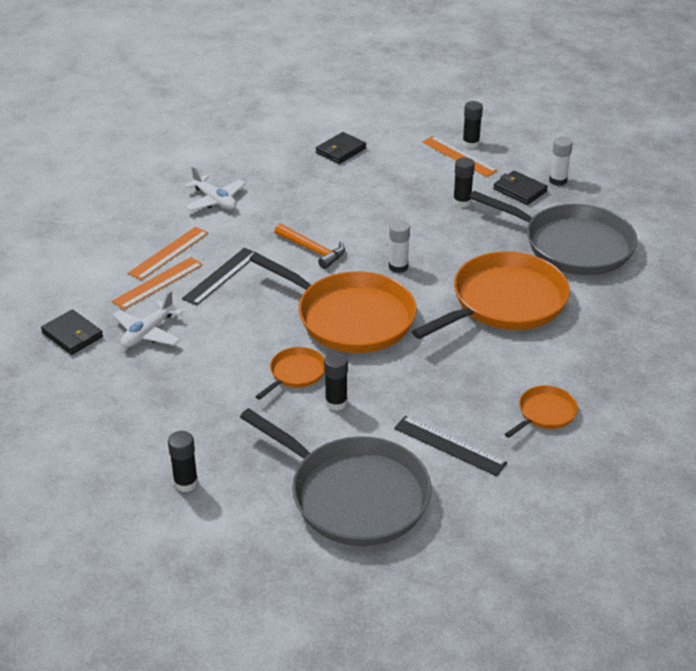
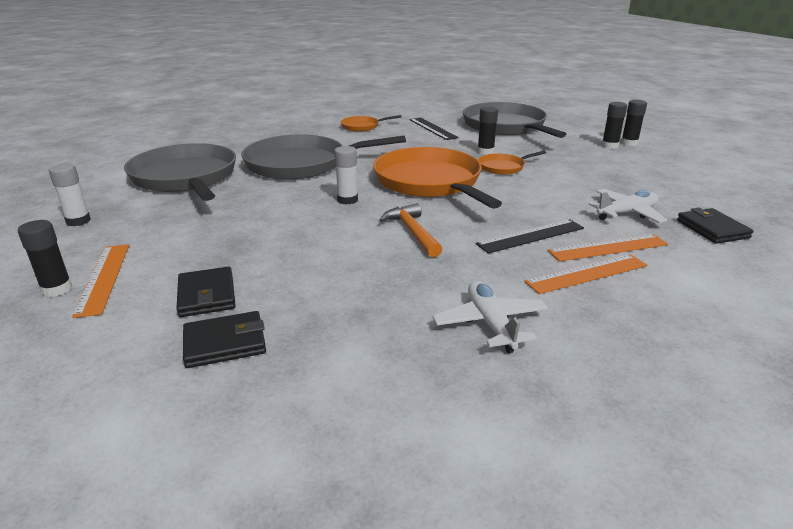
camera: 150 degrees left, 10 degrees down
orange pan [412,251,570,339] -> grey pan [241,135,406,180]
black glue stick [453,157,475,208] -> black glue stick moved to [621,100,647,146]
black wallet [493,171,548,205] -> black wallet moved to [176,266,236,317]

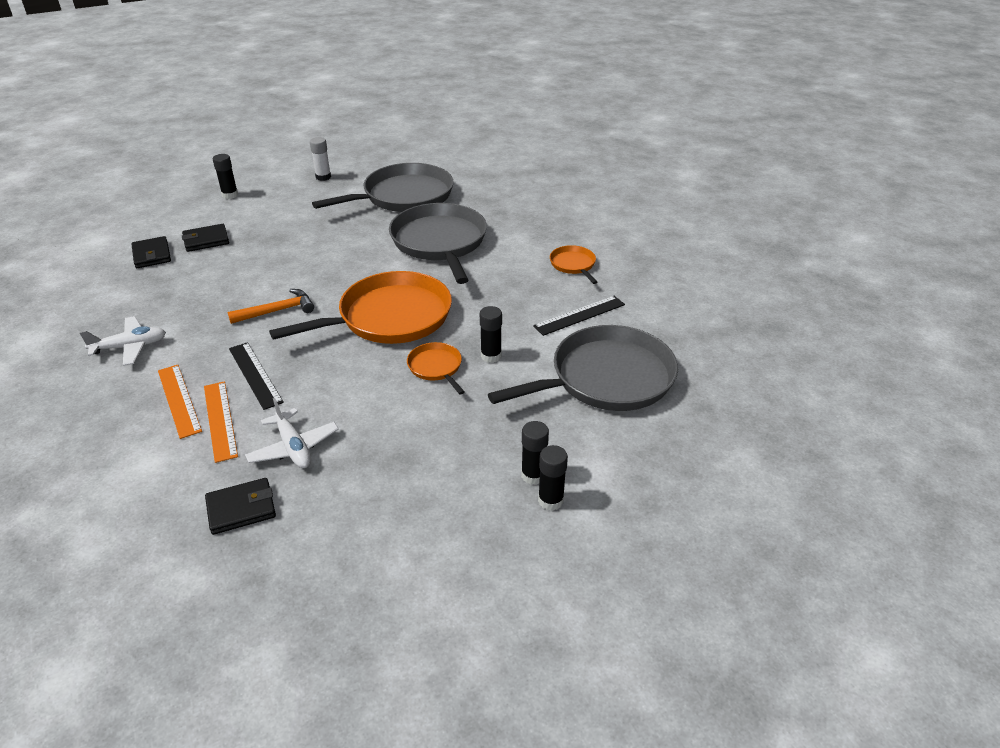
camera: 85 degrees right, 10 degrees up
orange ruler [72,244,129,318] -> none
white glue stick [334,146,358,205] -> none

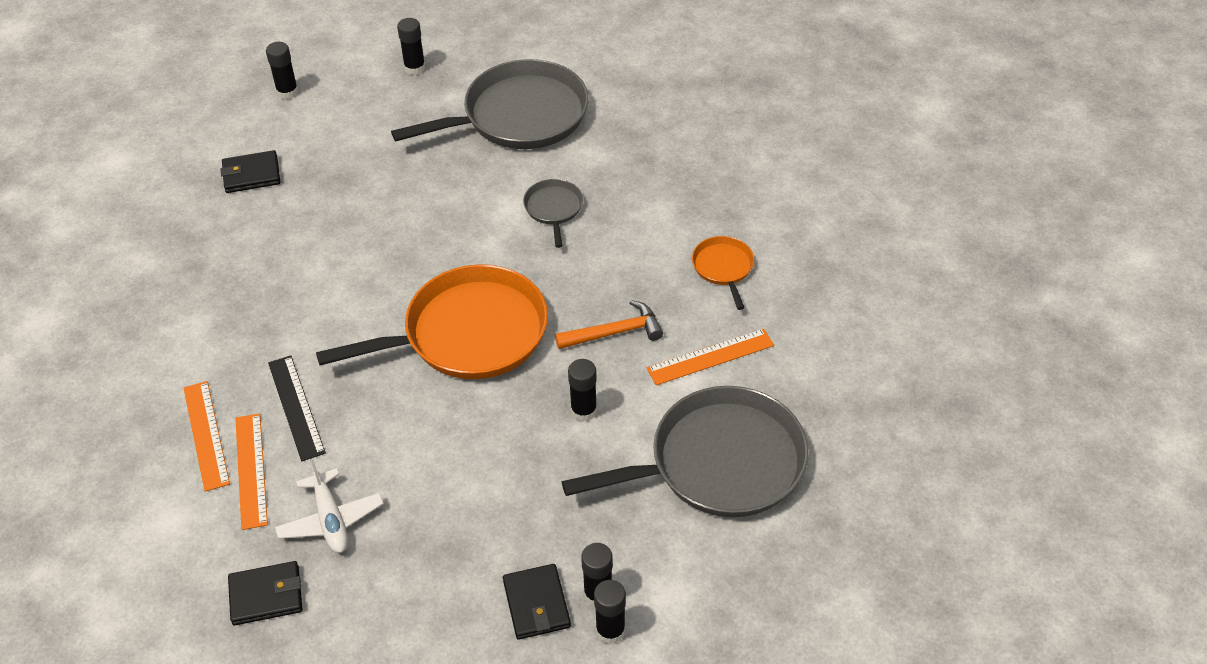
camera: 10 degrees right, 10 degrees up
white plane [79,316,166,366] -> none
black wallet [131,236,171,268] -> black wallet moved to [503,564,571,640]
orange hammer [227,289,314,324] -> orange hammer moved to [555,300,663,349]
white glue stick [310,137,331,181] -> black glue stick [397,18,426,75]
grey pan [389,203,487,284] -> grey pan [523,179,583,248], size x0.46
orange pan [407,342,465,395] -> none
black ruler [533,296,625,336] -> orange ruler [647,329,774,385]

